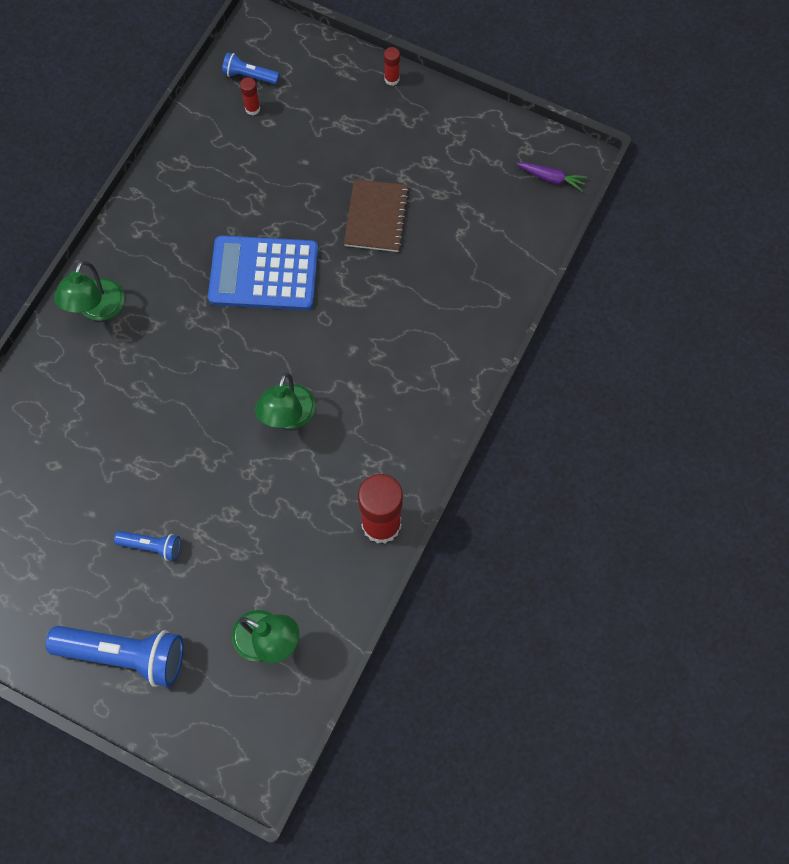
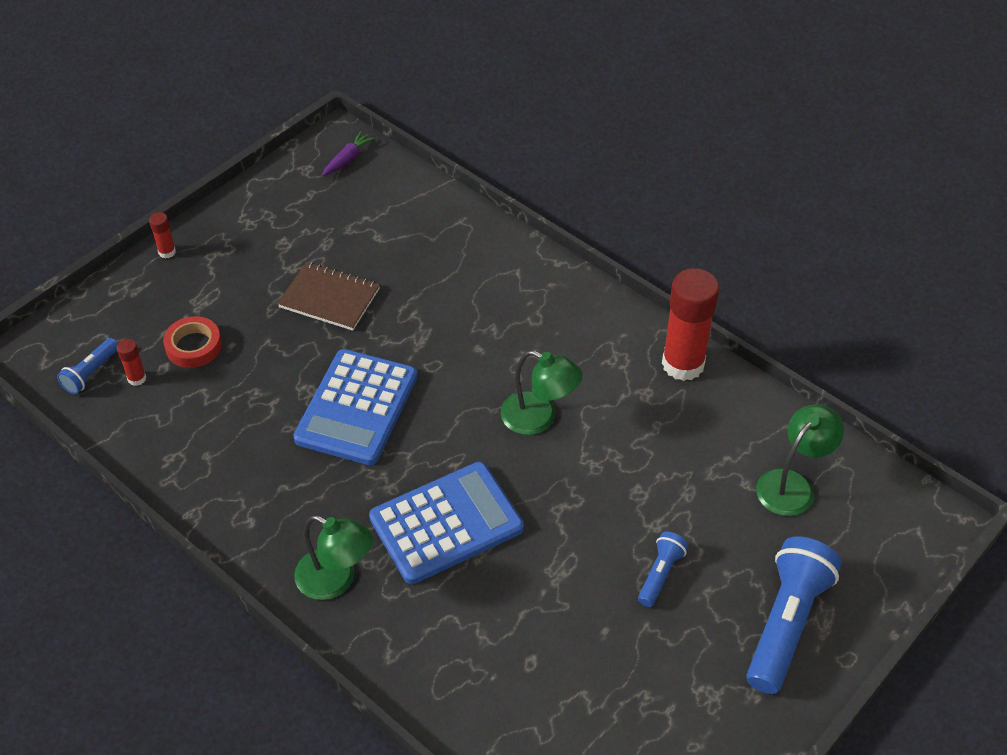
camera: 75 degrees left, 20 degrees down
none -> red tape [163,316,222,368]
none -> blue calculator [369,462,524,584]

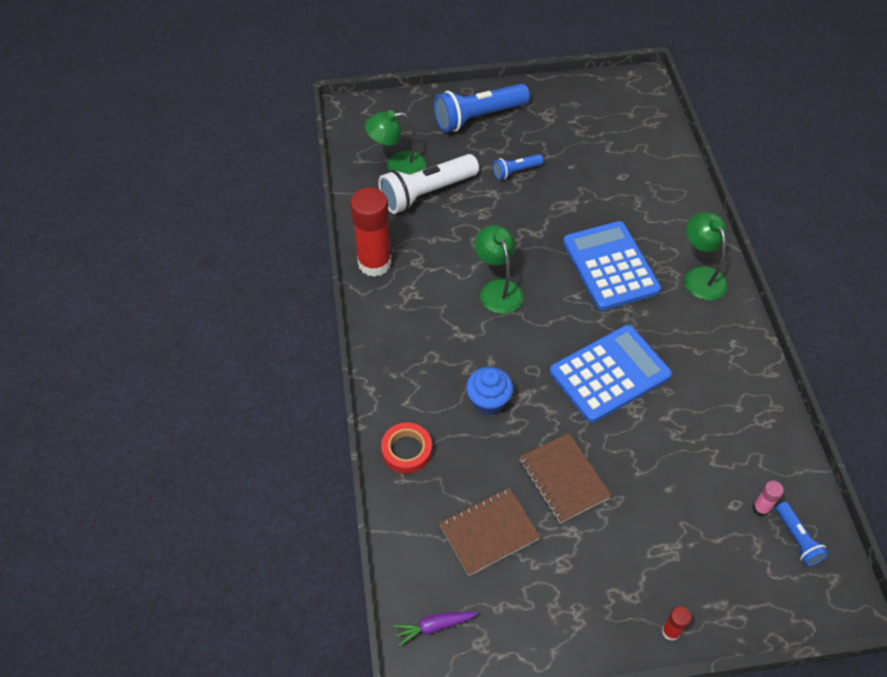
camera: 140 degrees left, 5 degrees up
blue flashlight [57,338,118,394] -> blue flashlight turned 90 degrees clockwise [776,502,829,567]
red glue stick [117,339,147,386] -> pink glue stick [753,481,784,517]
red tape [163,316,222,368] -> red tape moved to [381,422,432,474]
blue calculator [369,462,524,584] -> blue calculator turned 60 degrees clockwise [563,221,661,310]
none -> white flashlight [378,154,479,214]
none -> brown notebook [439,487,541,576]
none -> blue cupcake [466,367,513,415]

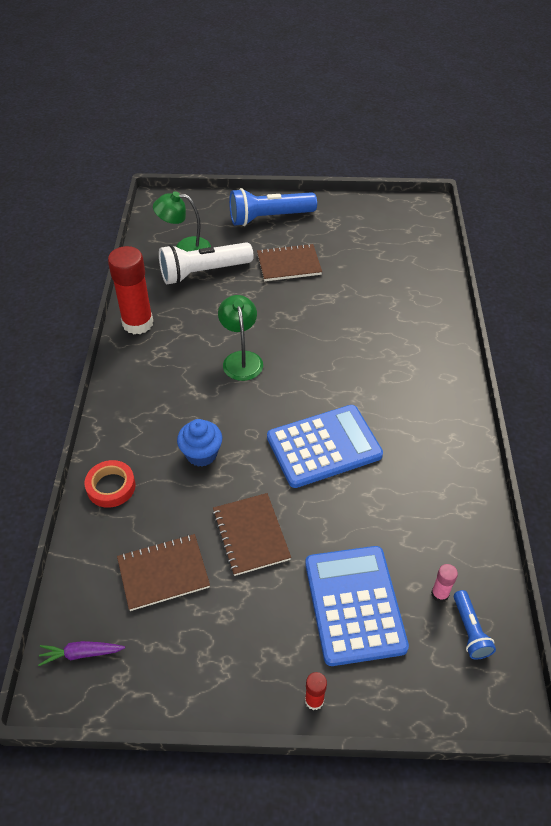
camera: 10 degrees right, 5 degrees down
blue flashlight [493,154,543,180] -> brown notebook [257,244,322,281]
blue calculator [563,221,661,310] -> blue calculator moved to [305,546,409,666]
green lamp [684,212,728,300] -> none

